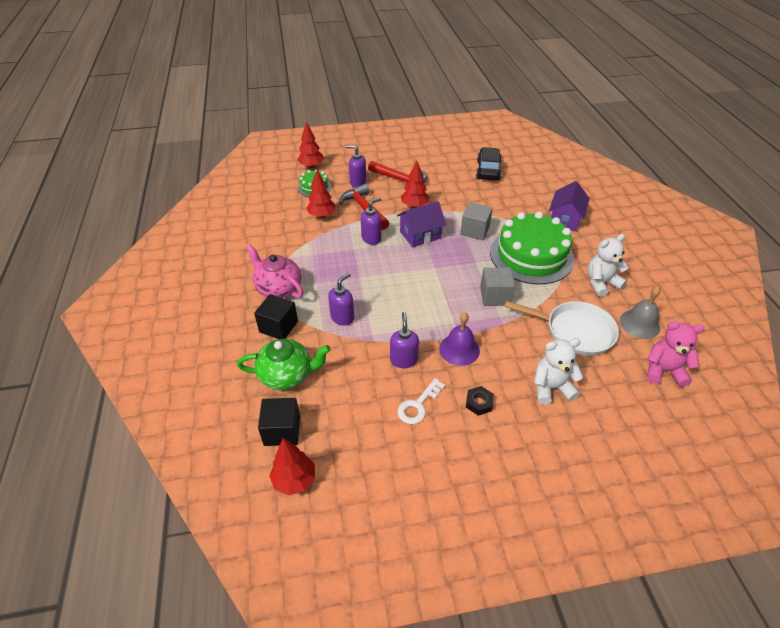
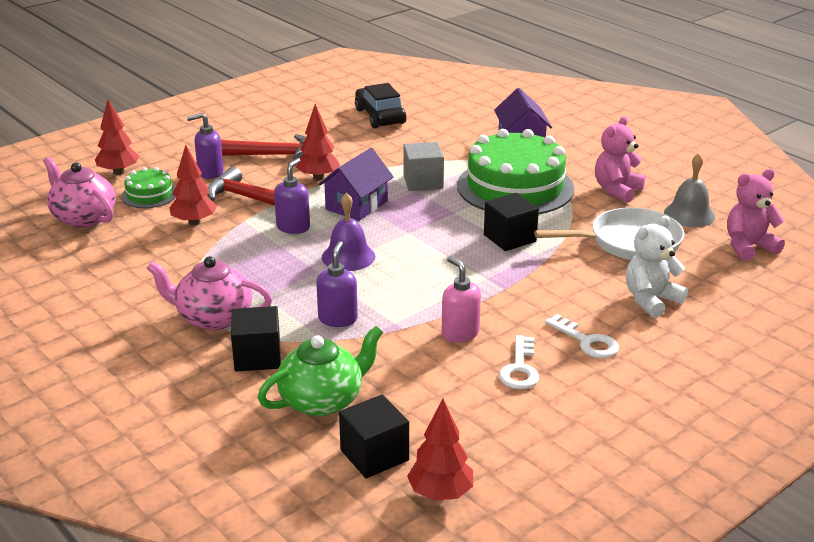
camera: 30 degrees left, 15 degrees down
purple soap dispenser [390,312,419,368] -> pink soap dispenser [442,256,481,343]
purple bell [439,312,480,366] -> purple bell moved to [322,193,375,271]
black nut [466,386,494,416] -> white key [545,314,619,358]
grey cube [480,267,515,306] -> black cube [484,193,539,251]
white teddy bear [588,234,629,297] -> pink teddy bear [595,116,646,203]
none -> pink teapot [43,157,116,228]

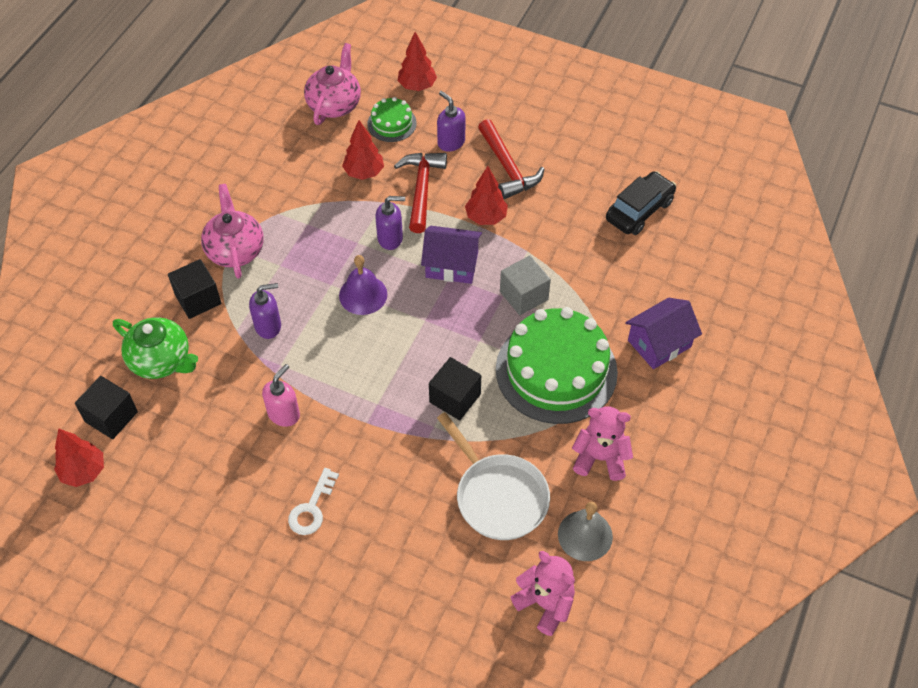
camera: 65 degrees right, 25 degrees up
white key [499,335,539,389] -> none
white teddy bear [626,216,688,318] -> none

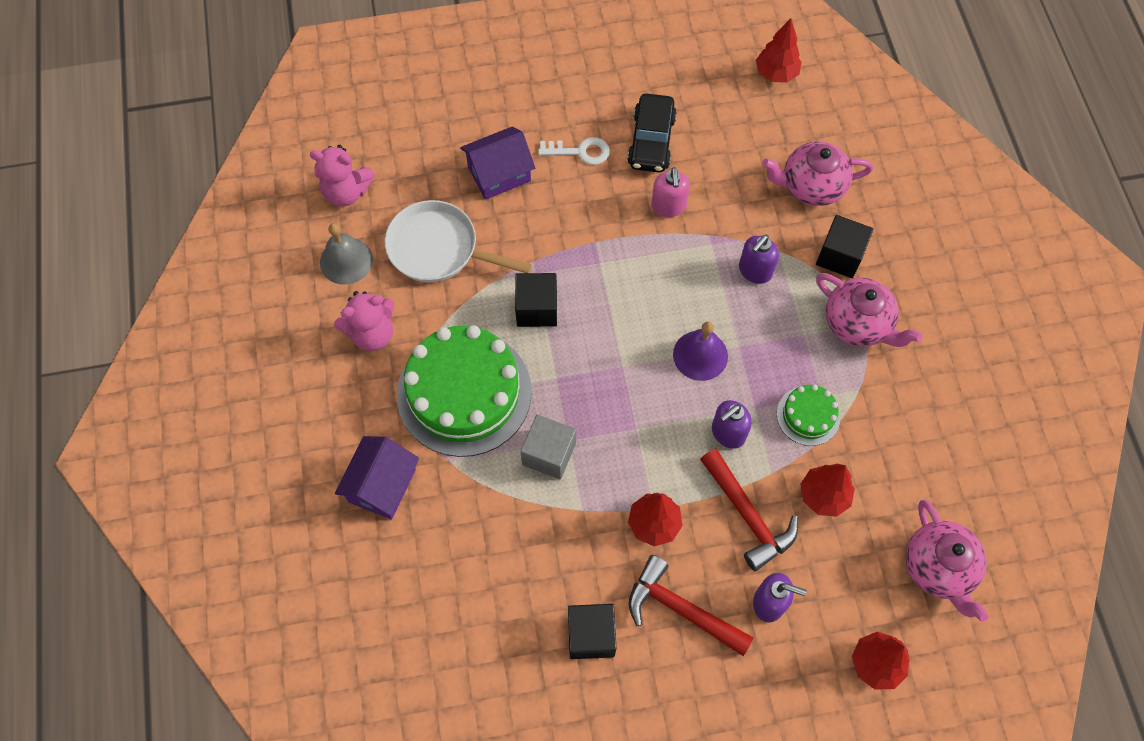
camera: 145 degrees right, 10 degrees up
black cube [75,376,138,439] -> black cube moved to [568,604,616,659]
green teapot [113,317,198,379] -> pink teapot [762,141,873,206]
white key [288,468,339,535] -> white key turned 105 degrees clockwise [538,137,610,165]
green cake [367,97,417,142] -> green cake moved to [777,384,840,446]
purple house [421,226,482,284] -> purple house moved to [460,127,535,200]
black car [606,171,676,235] -> black car moved to [627,93,677,172]

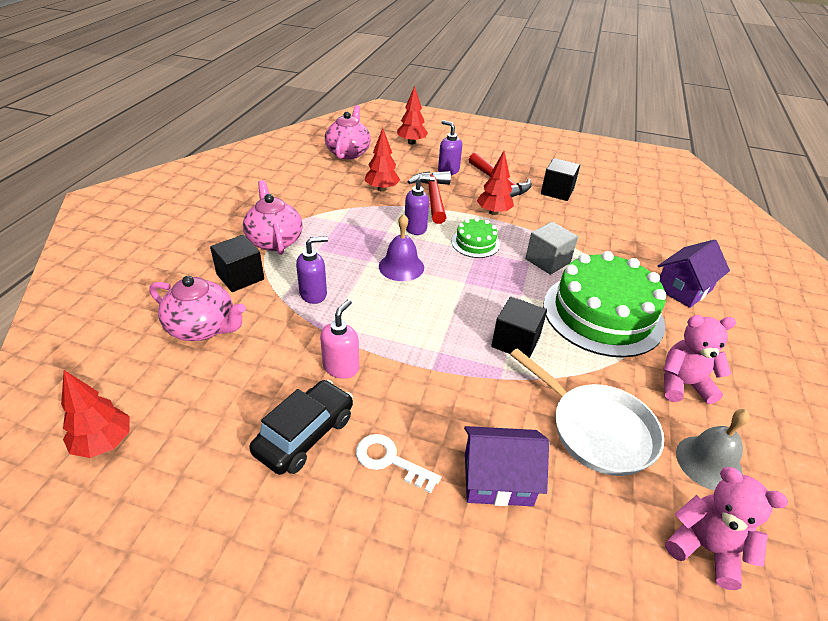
camera: 155 degrees left, 25 degrees down
green cake [777,384,840,446] -> green cake moved to [452,218,500,258]

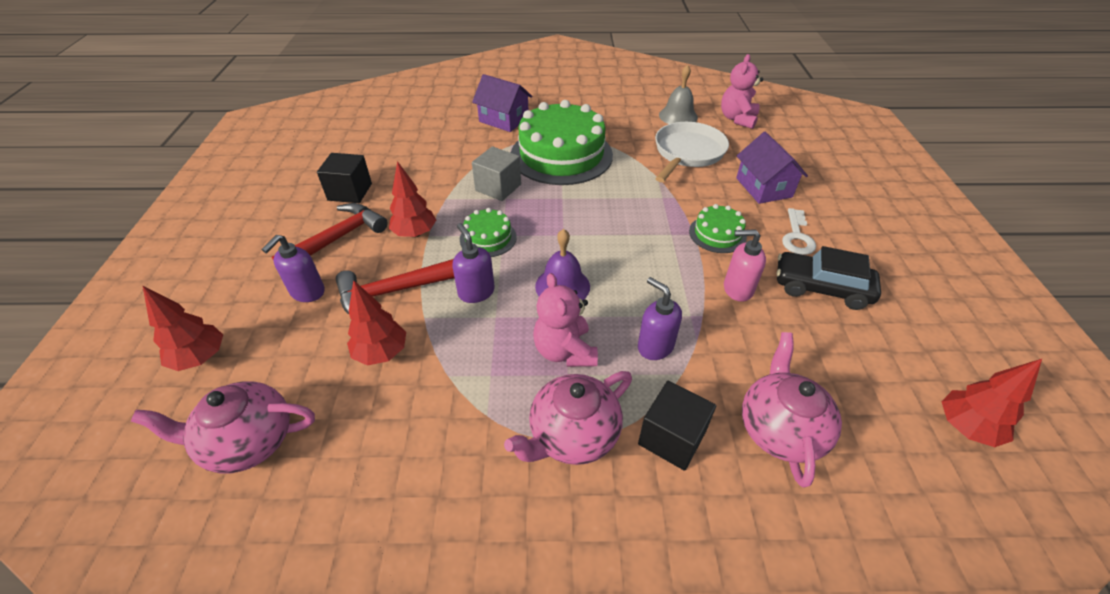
camera: 105 degrees left, 5 degrees up
black cube [491,297,547,358] -> none
pink teddy bear [663,315,736,404] -> pink teddy bear moved to [533,273,598,367]
none -> green cake [689,204,747,253]

